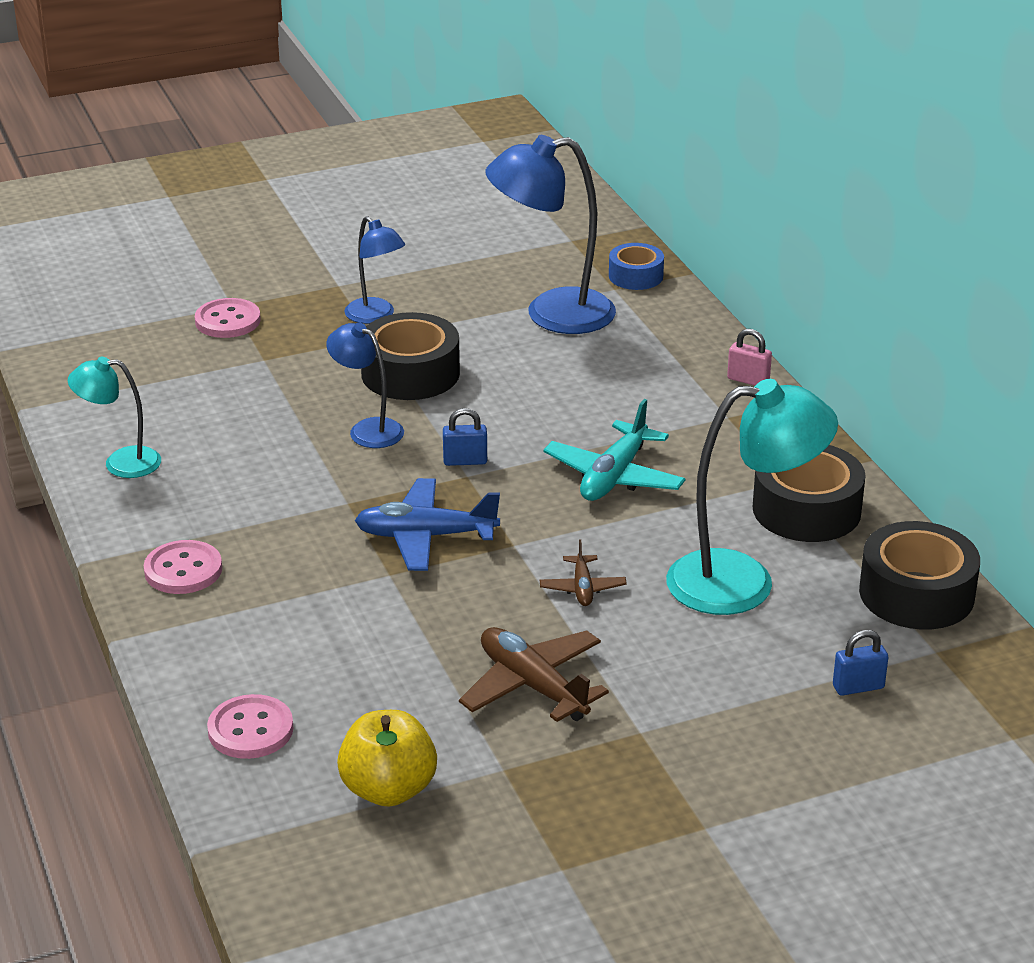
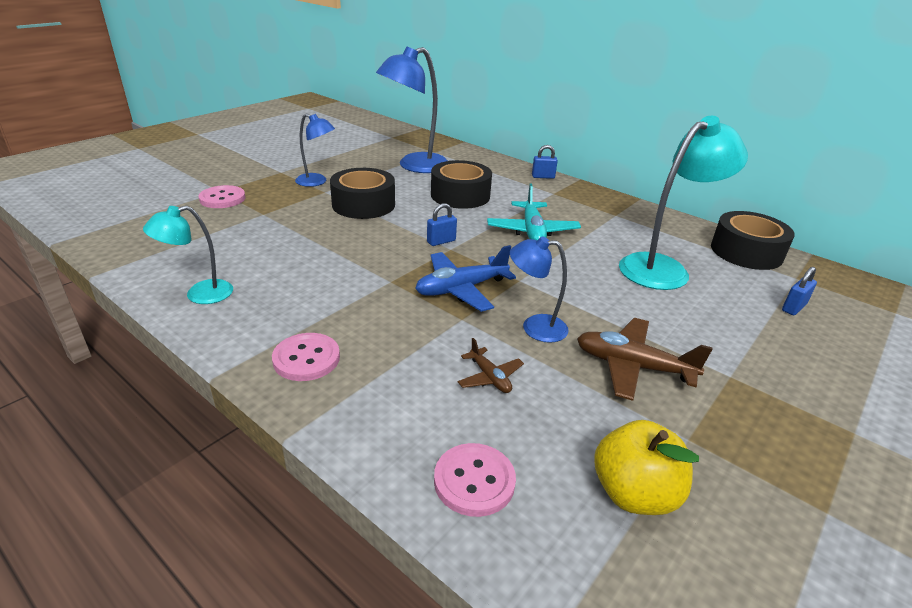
camera: 30 degrees left, 0 degrees up
blue lamp [326,322,404,448] -> blue lamp moved to [510,236,569,343]
brown plane [540,539,627,606] -> brown plane moved to [458,338,524,393]
blue tape [609,243,664,290] -> none
pink padlock [727,329,772,386] -> blue padlock [532,145,558,179]
black tape [753,445,866,542] -> black tape moved to [431,160,492,209]

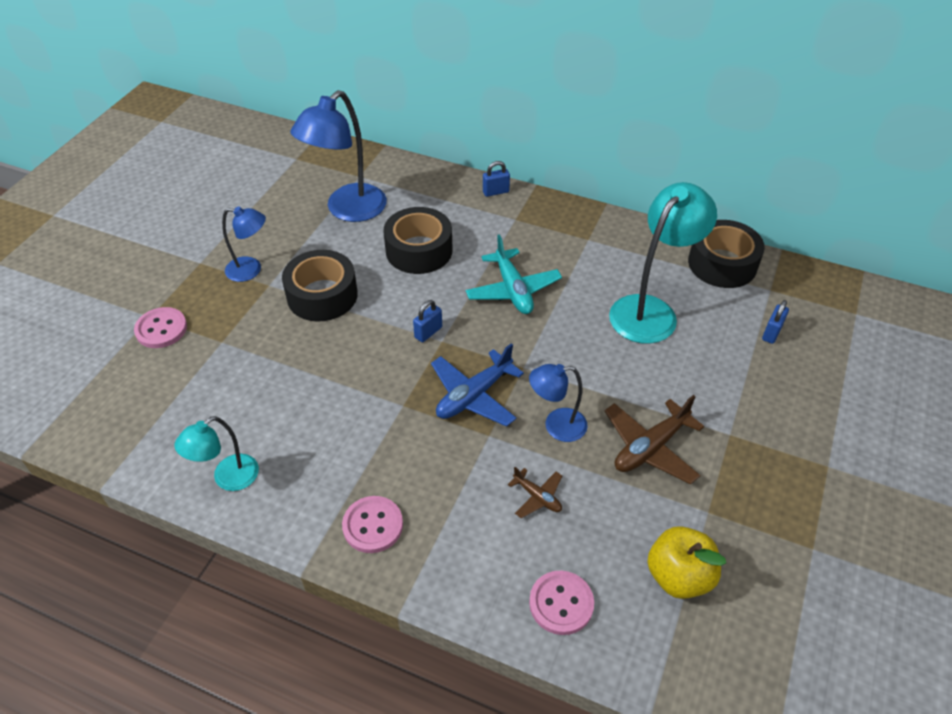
camera: 15 degrees left, 15 degrees up
brown plane [577,318,713,401] -> brown plane turned 45 degrees counterclockwise [605,395,704,485]

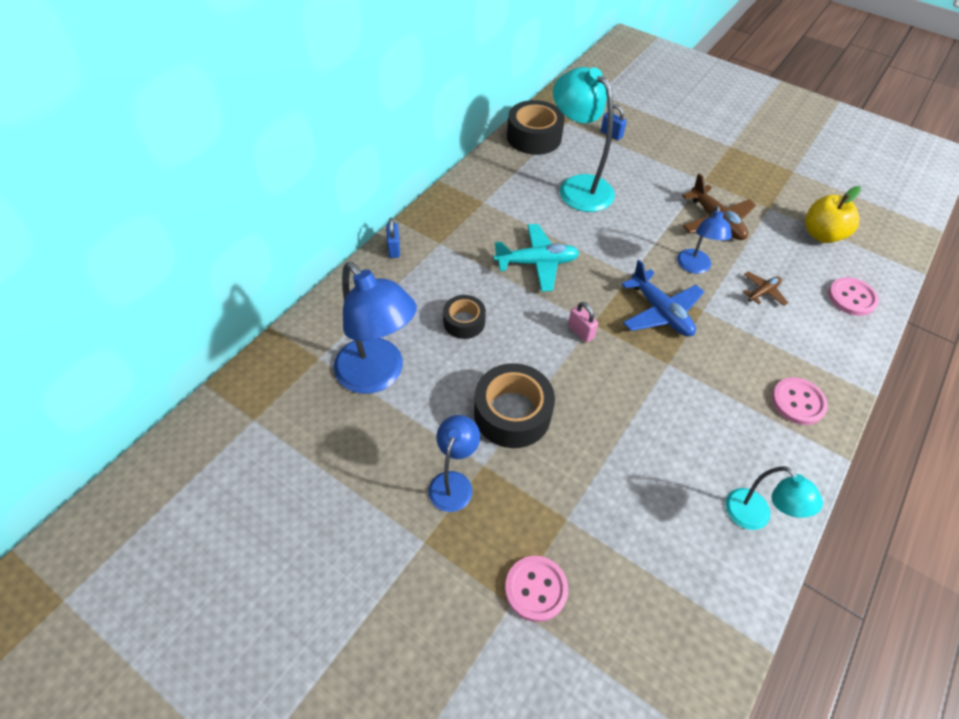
camera: 80 degrees left, 5 degrees up
black tape [383,207,453,274] -> black tape [443,295,486,339], size x0.60
blue padlock [413,300,442,342] -> pink padlock [568,302,598,343]

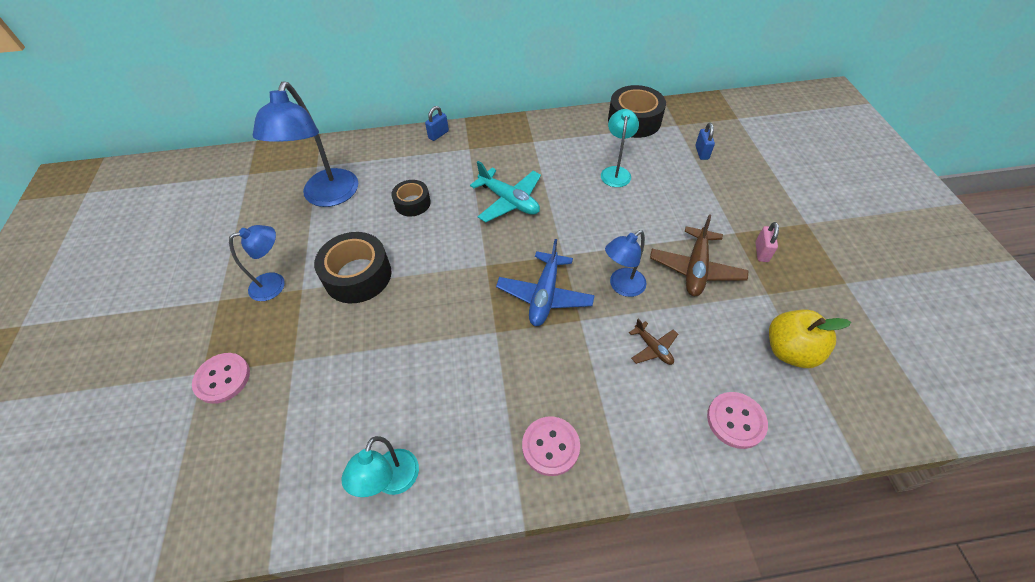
camera: 50 degrees right, 0 degrees up
turquoise lamp [553,67,615,212] -> turquoise lamp [601,109,639,187], size x0.56
pink padlock [568,302,598,343] -> pink padlock moved to [755,222,779,262]
brown plane [743,272,788,306] -> brown plane turned 45 degrees clockwise [629,319,678,365]

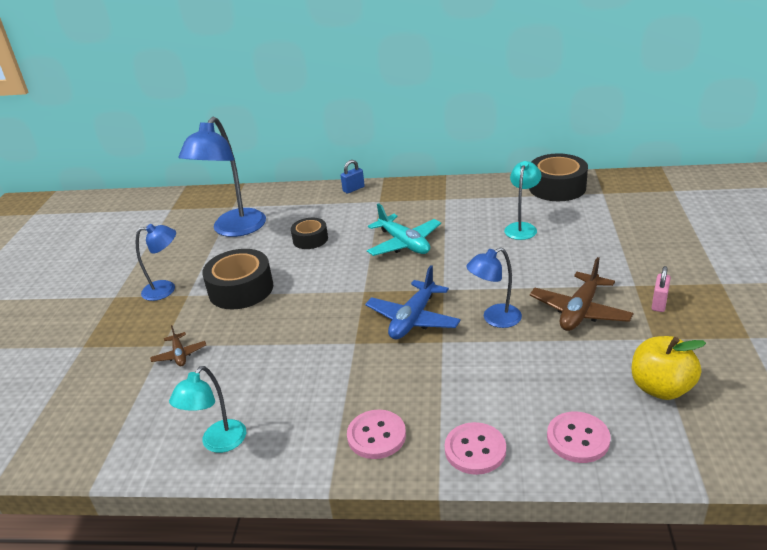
camera: 15 degrees right, 20 degrees down
pink button [192,353,250,404] -> pink button moved to [445,422,506,475]
brown plane [629,319,678,365] -> brown plane moved to [150,325,206,366]
blue padlock [695,123,715,160] -> none

